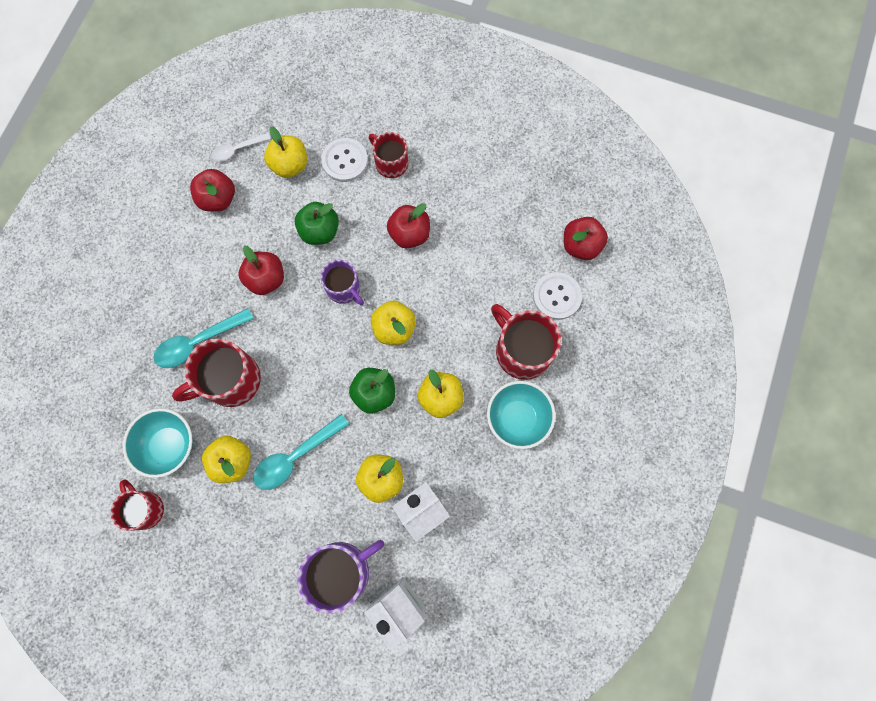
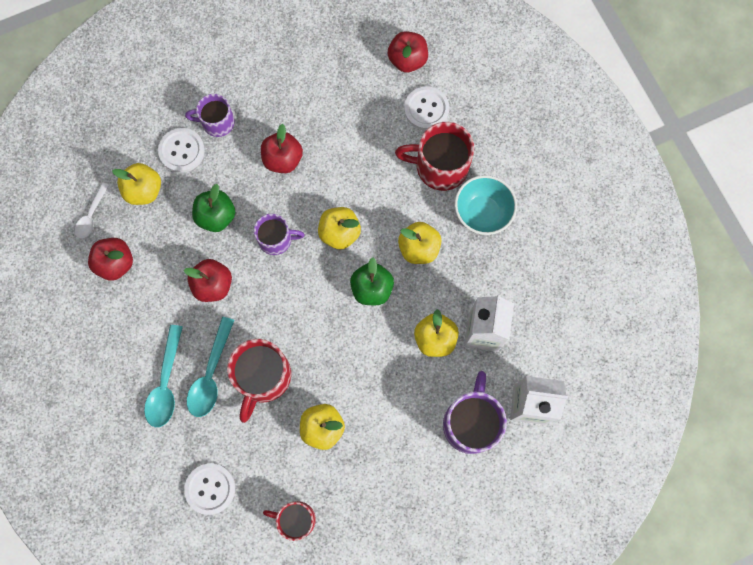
camera: 45 degrees left, 0 degrees up
turquoise bowl [123,408,193,478] -> none
turquoise spoon [253,414,350,490] -> turquoise spoon moved to [144,325,183,427]
red mug [369,132,408,178] -> purple mug [185,94,235,137]
none -> white button [184,463,235,515]

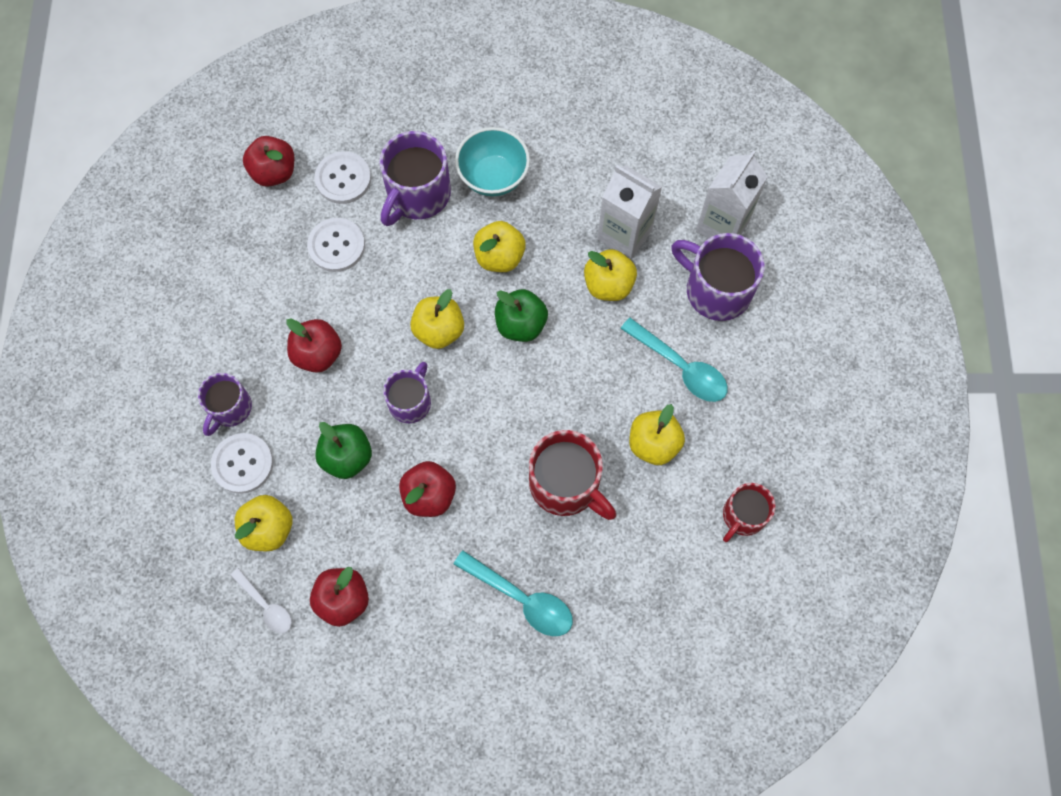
camera: 65 degrees left, 5 degrees down
white button [184,463,235,515] -> white button moved to [307,218,365,272]
turquoise spoon [187,317,235,417] -> turquoise spoon moved to [620,318,728,402]
red mug [395,122,474,191] -> purple mug [380,131,451,226]

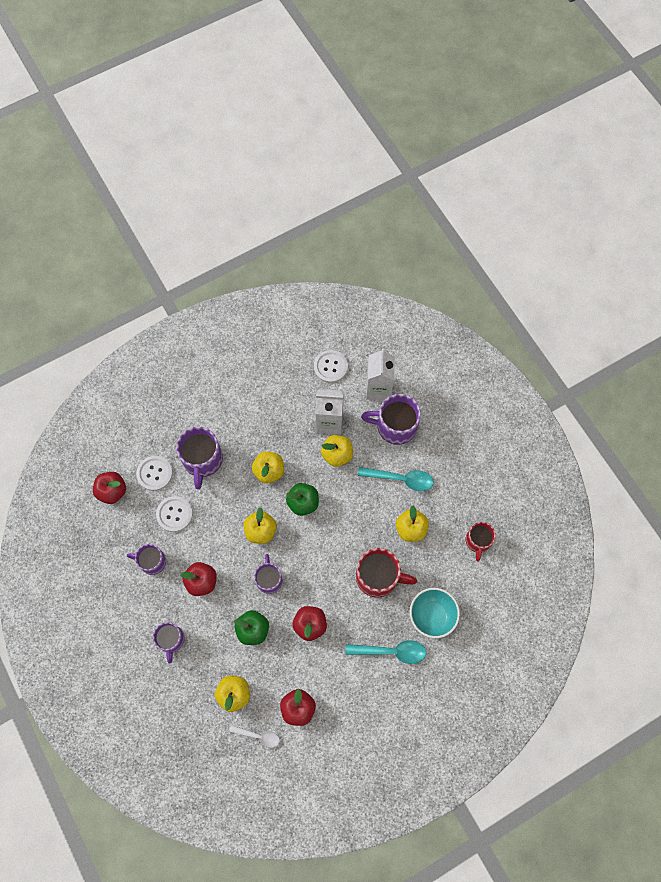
camera: 30 degrees left, 0 degrees up
white button [211,433,273,494] -> white button moved to [314,350,348,383]
turquoise bowl [455,127,530,197] -> turquoise bowl moved to [410,588,460,638]
none -> purple mug [127,544,166,575]

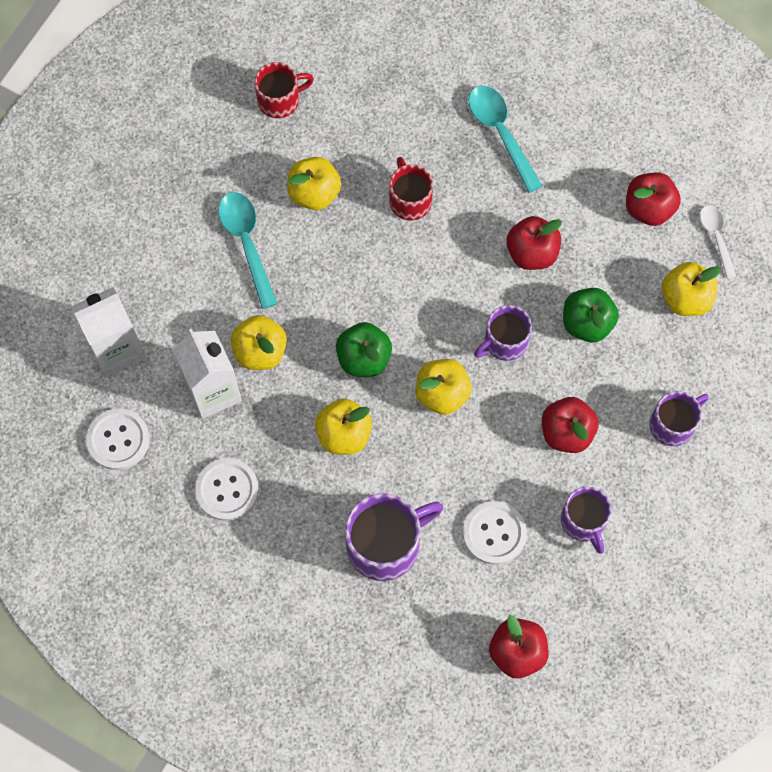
camera: 120 degrees left, 0 degrees up
white button [136,456,173,491] -> white button moved to [195,458,259,521]
red mug [356,548,417,598] -> red mug [390,157,433,221], size x0.63
purple mug [361,394,421,445] -> none
turquoise bowl [410,588,460,638] -> none

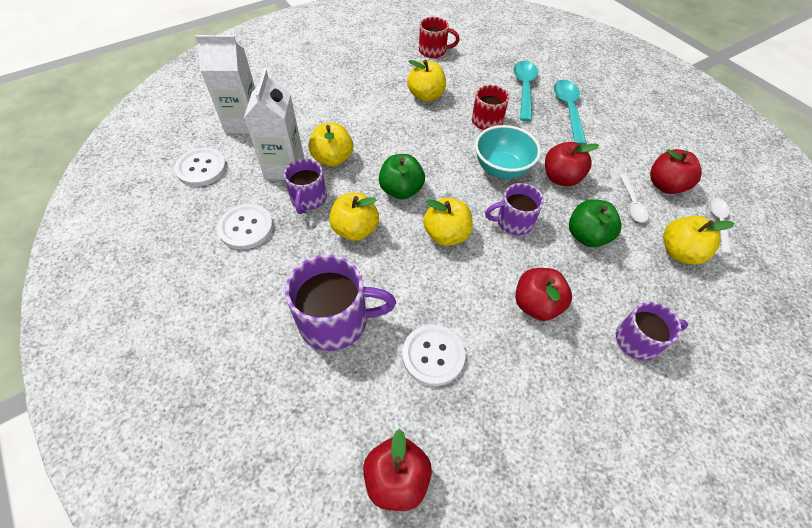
camera: 25 degrees right, 15 degrees down
turquoise spoon [218,192,278,309] -> turquoise spoon moved to [513,61,538,122]
purple mug [561,486,612,554] -> purple mug moved to [284,159,327,214]
none -> turquoise bowl [475,125,541,179]
none -> white spoon [620,174,649,223]

